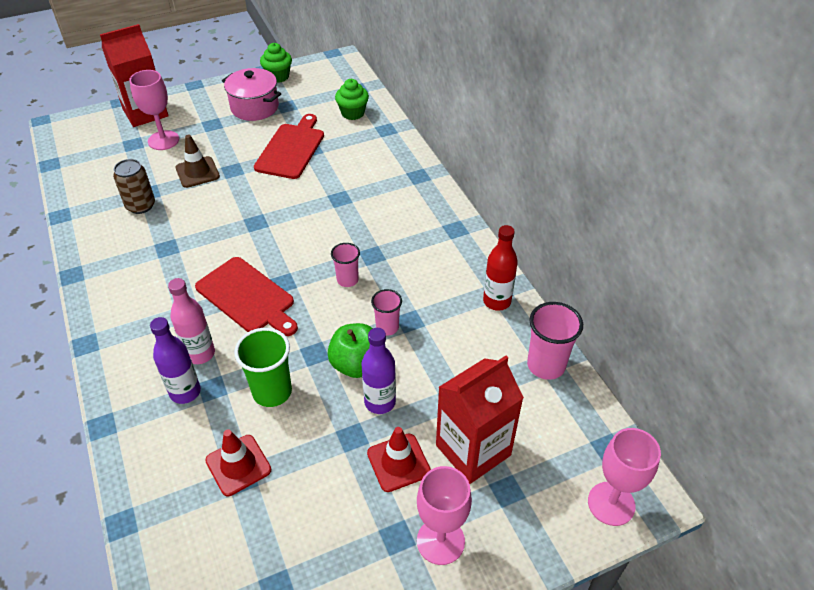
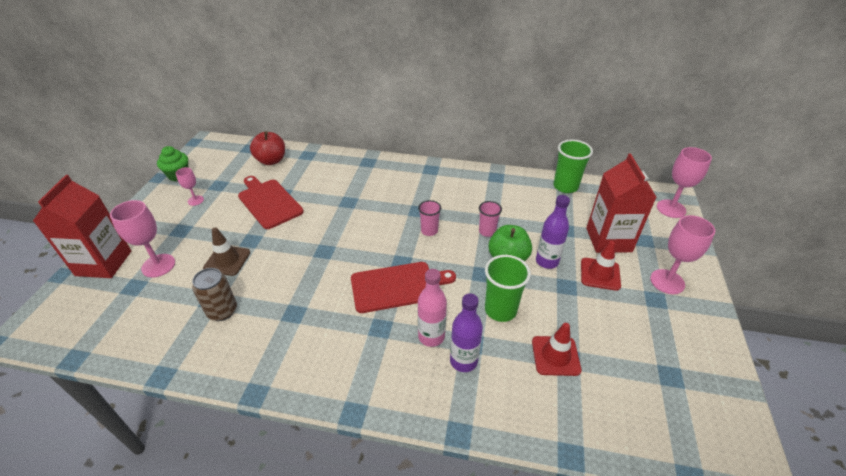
camera: 55 degrees left, 5 degrees down
pink pot [222,68,281,121] -> pink goblet [176,167,204,206]
green cupcake [335,79,369,120] -> red apple [250,131,285,165]
red bottle [483,225,518,311] -> none
pink cup [527,302,583,380] -> green cup [553,139,593,193]

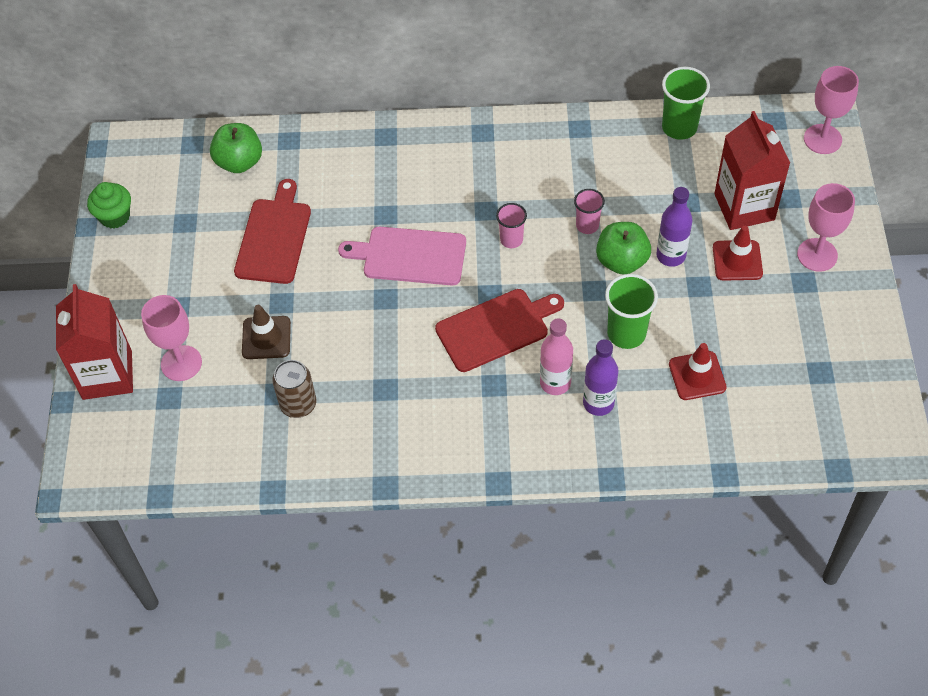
camera: 10 degrees left, 15 degrees up
pink goblet [176,167,204,206] -> none
red cutting board [238,176,304,229] -> red cutting board turned 60 degrees clockwise [234,179,311,284]
red apple [250,131,285,165] -> green apple [210,123,262,173]
none -> pink cutting board [338,227,466,286]

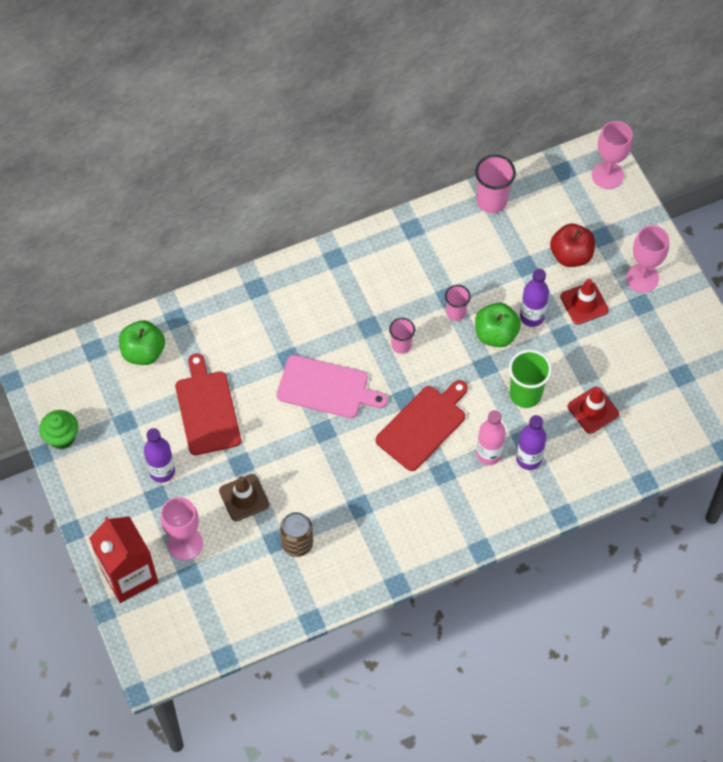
camera: 25 degrees left, 5 degrees up
pink cutting board [338,227,466,286] -> pink cutting board turned 150 degrees counterclockwise [277,355,388,418]
green cup [662,67,710,140] -> pink cup [475,155,516,213]
red carton [714,111,790,230] -> red apple [550,224,595,267]
none -> purple bottle [144,428,175,483]

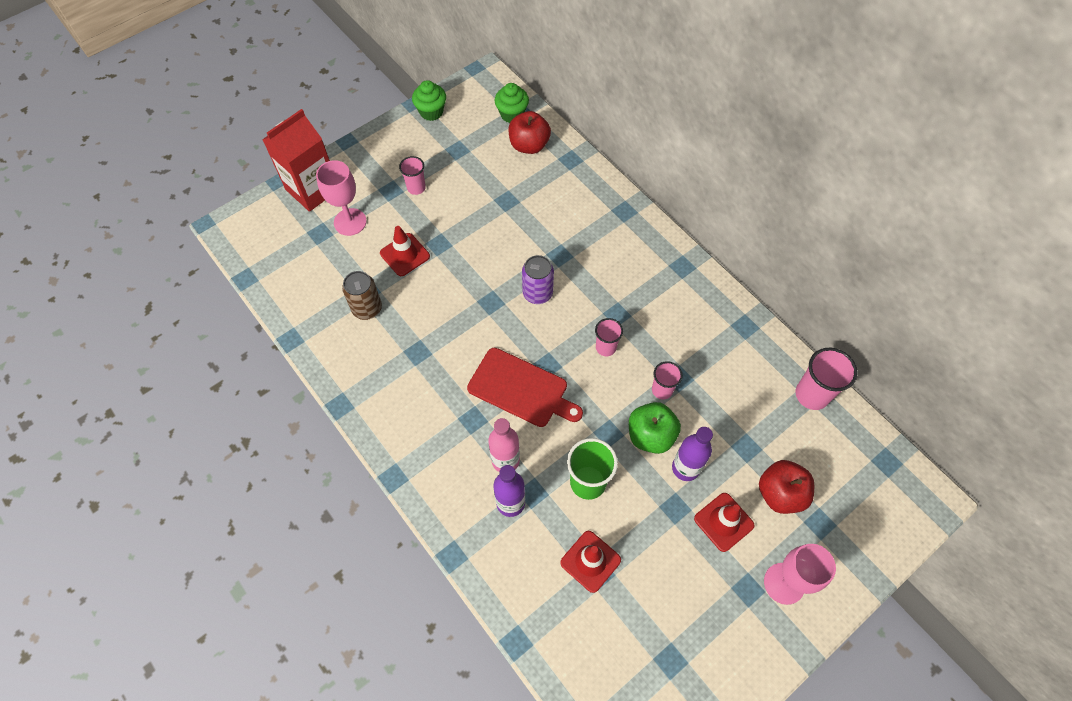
camera: 75 degrees right, 0 degrees up
green apple [119,320,165,365] -> red apple [508,111,551,154]
purple bottle [144,428,175,483] -> pink cup [399,156,426,195]
red cutting board [175,354,241,455] -> none
brown traffic cone [219,474,269,521] -> red traffic cone [380,226,430,276]
pink cutting board [277,355,388,418] -> purple can [522,255,554,304]
pink goblet [592,121,633,189] -> none
none -> green cupcake [494,83,529,123]

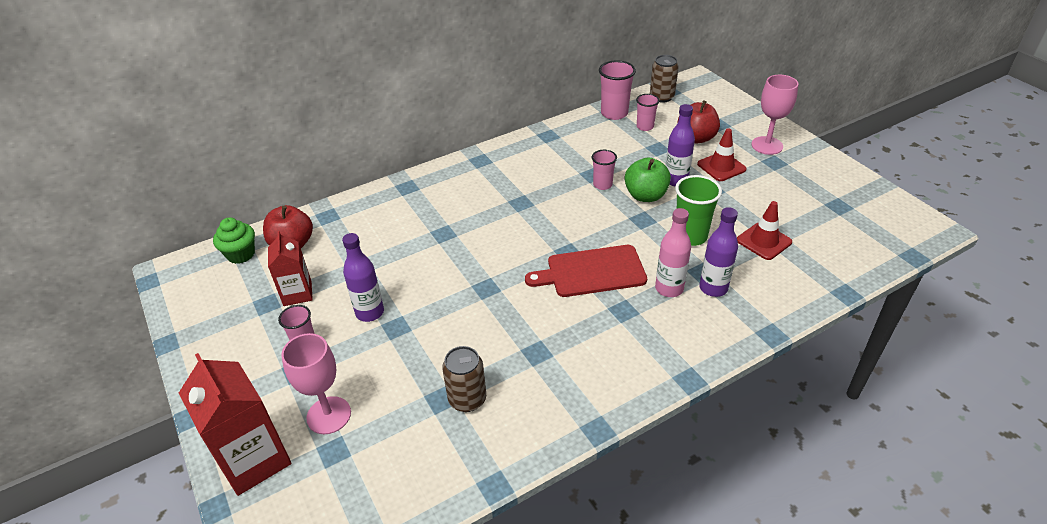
camera: 80 degrees left, 20 degrees down
red traffic cone [380,226,430,276] -> none
green cupcake [412,80,446,121] -> none
red cutting board [467,348,583,427] -> red cutting board turned 135 degrees counterclockwise [525,245,647,297]
purple can [522,255,554,304] -> none
pink cup [595,318,623,356] -> pink cup moved to [636,94,659,131]
none -> red carton [268,231,313,306]
none -> purple bottle [342,233,384,322]
none -> brown can [650,55,679,103]

